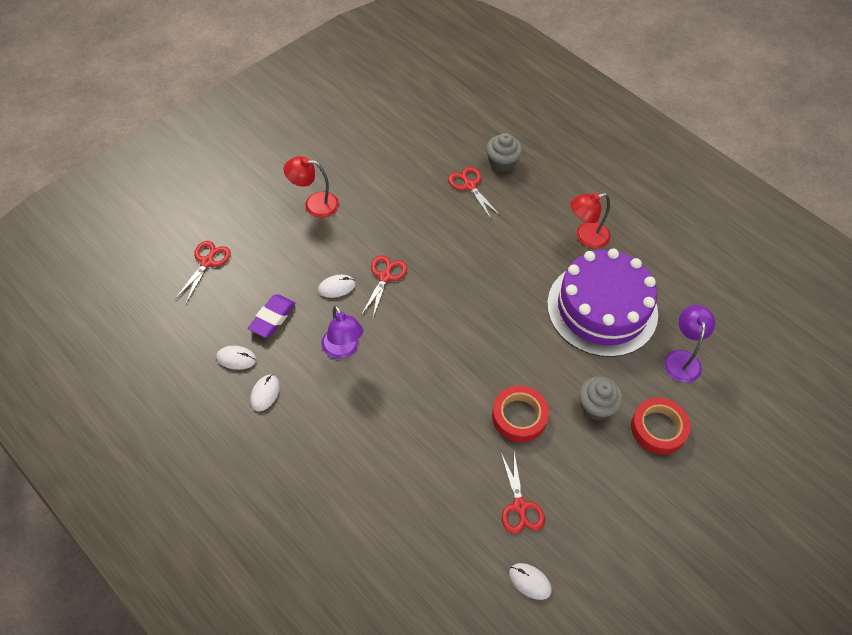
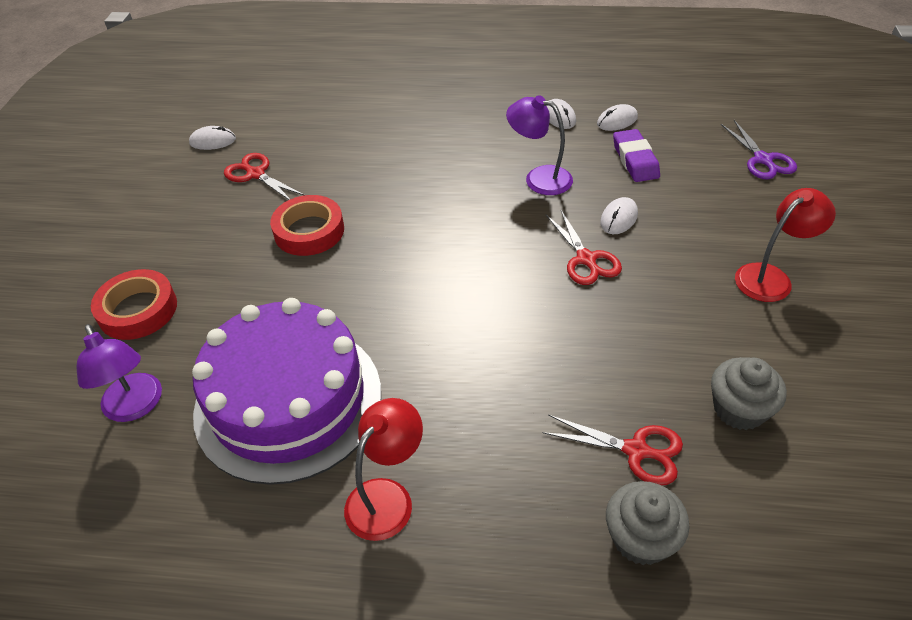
camera: 145 degrees right, 10 degrees down
red scissors [175,241,231,303] -> purple scissors [721,120,797,179]
grey cupcake [579,376,623,420] -> grey cupcake moved to [711,357,787,430]

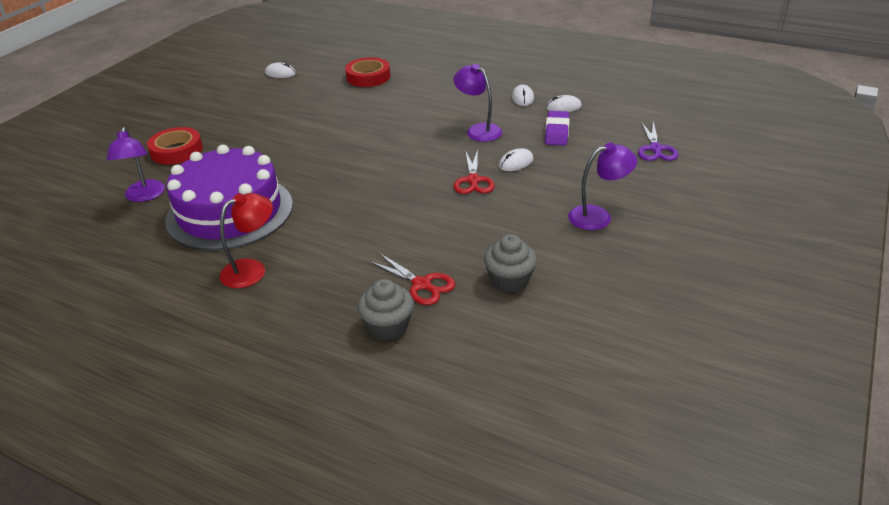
camera: 20 degrees right, 10 degrees down
red scissors [224,153,304,200] -> none
red tape [270,195,344,256] -> red tape moved to [345,57,390,87]
red lamp [735,188,836,302] -> purple lamp [568,143,637,230]

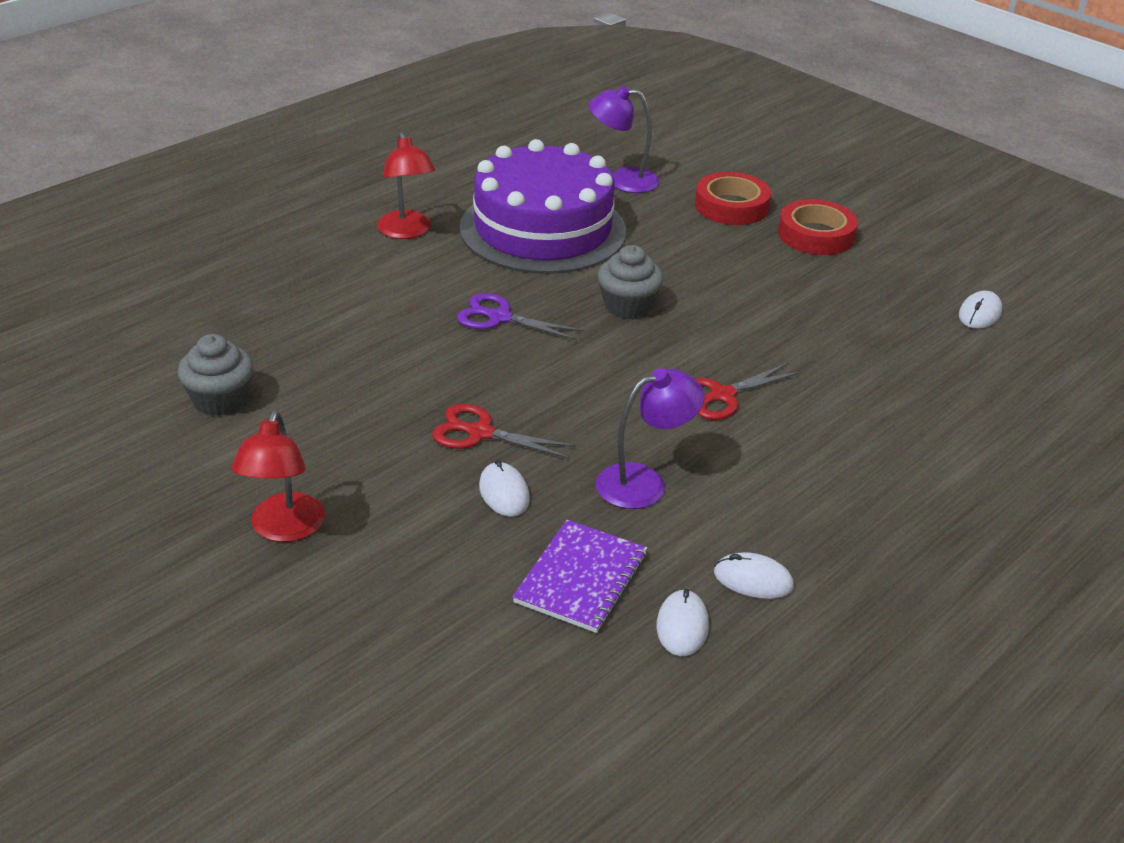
camera: 105 degrees right, 0 degrees up
red tape [345,57,390,87] -> red tape moved to [778,199,858,255]
grey cupcake [358,279,414,340] -> grey cupcake moved to [598,245,664,319]
red scissors [369,253,455,305] -> red scissors moved to [694,362,802,420]
purple eraser [545,111,570,146] -> purple notebook [512,520,648,633]
purple lamp [568,143,637,230] -> red lamp [231,410,325,542]
purple scissors [638,121,678,161] -> purple scissors moved to [457,293,584,340]

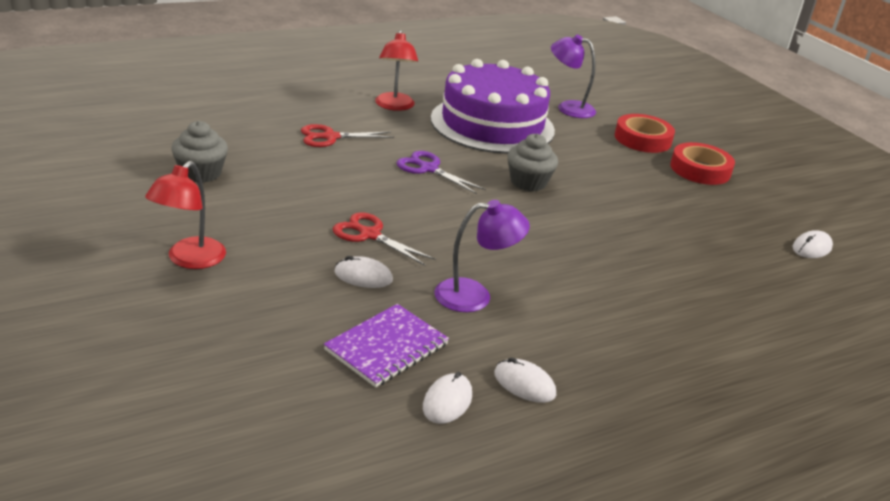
camera: 15 degrees right, 5 degrees down
white mouse [479,460,530,517] -> white mouse turned 75 degrees counterclockwise [334,256,393,288]
red scissors [694,362,802,420] -> red scissors moved to [301,124,394,147]

